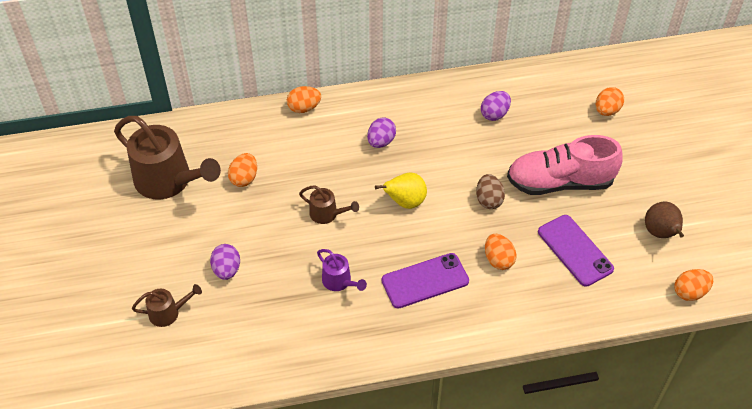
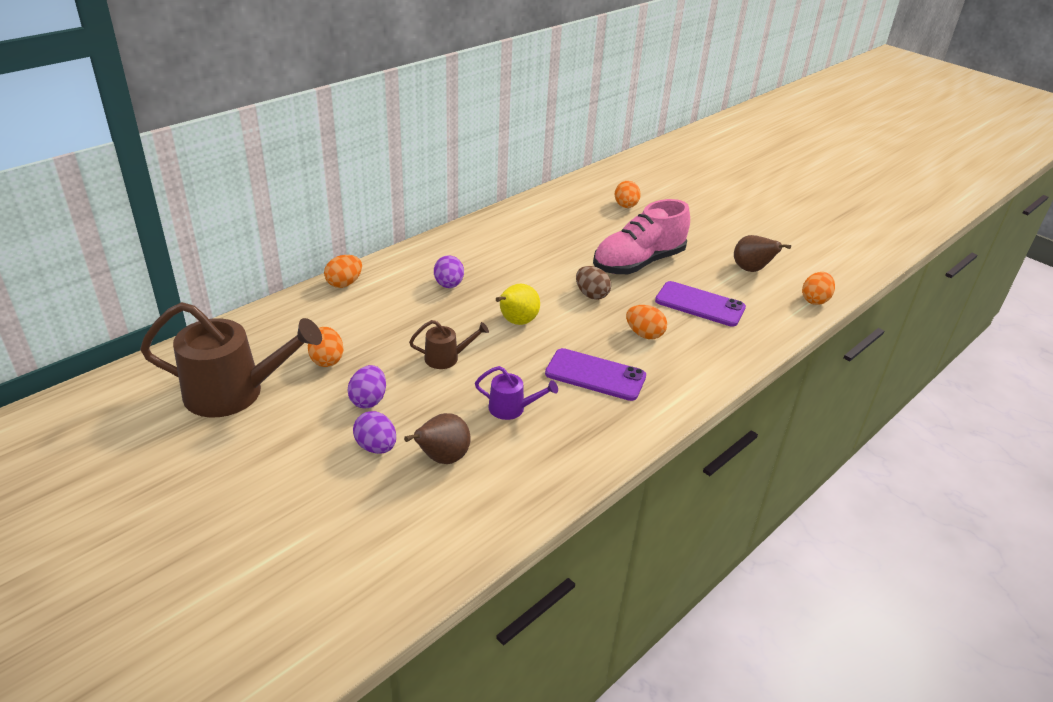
camera: 35 degrees left, 15 degrees down
brown watering can [132,284,202,327] -> none
purple phone [382,253,469,308] -> purple phone turned 75 degrees clockwise [545,348,646,401]
purple egg [481,91,511,121] -> purple egg moved to [347,365,386,408]
none -> brown pear [404,413,471,464]

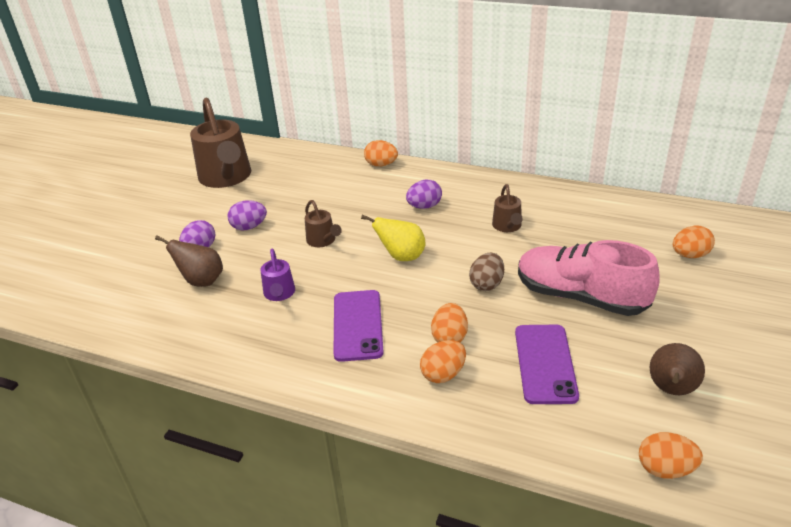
camera: 70 degrees right, 0 degrees up
orange egg [308,327,344,367] -> orange egg moved to [420,340,466,383]
none -> brown watering can [492,184,523,232]

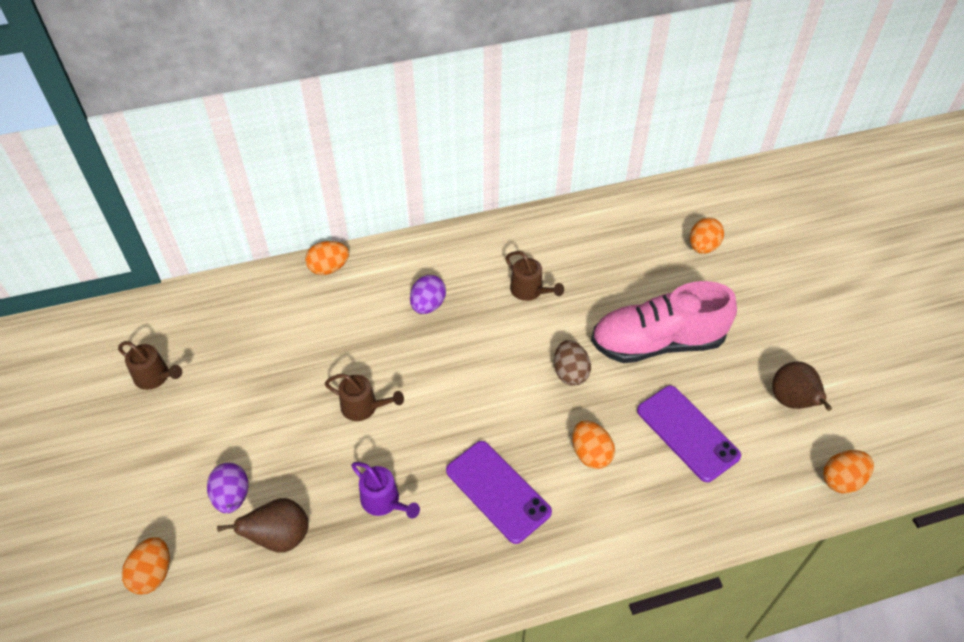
camera: 40 degrees left, 15 degrees up
brown watering can [190,97,251,188] -> brown watering can [118,341,182,390], size x0.48
purple egg [227,200,267,230] -> none
yellow pear [361,215,426,261] -> none
orange egg [420,340,466,383] -> orange egg moved to [122,537,170,595]

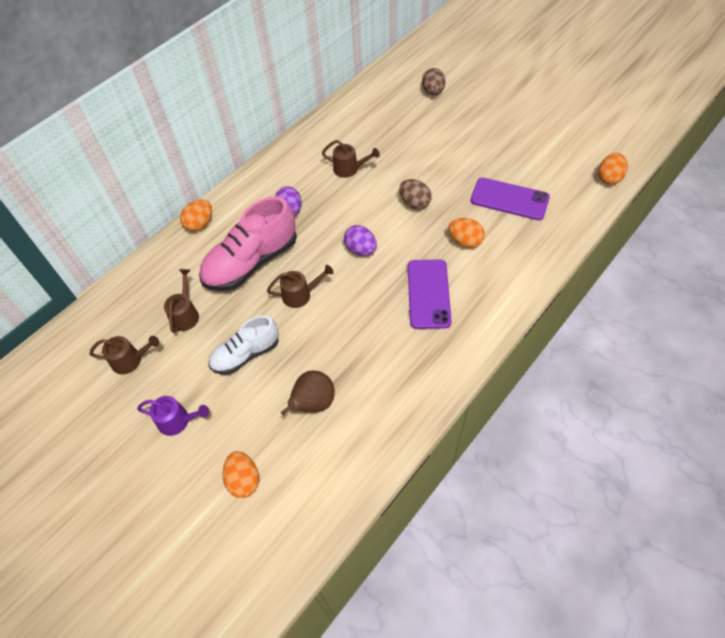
camera: 30 degrees left, 5 degrees up
purple egg [207,463,248,513] -> purple egg moved to [344,225,377,256]
purple watering can [351,462,420,518] -> purple watering can moved to [137,396,209,436]
purple phone [446,441,552,544] -> purple phone turned 75 degrees clockwise [408,260,451,329]
pink shoe [591,281,737,363] -> pink shoe moved to [199,196,297,291]
orange egg [690,218,724,254] -> brown egg [422,68,446,95]
brown pear [772,362,832,411] -> none
none -> brown watering can [164,269,199,333]
none -> white shoe [209,315,279,375]

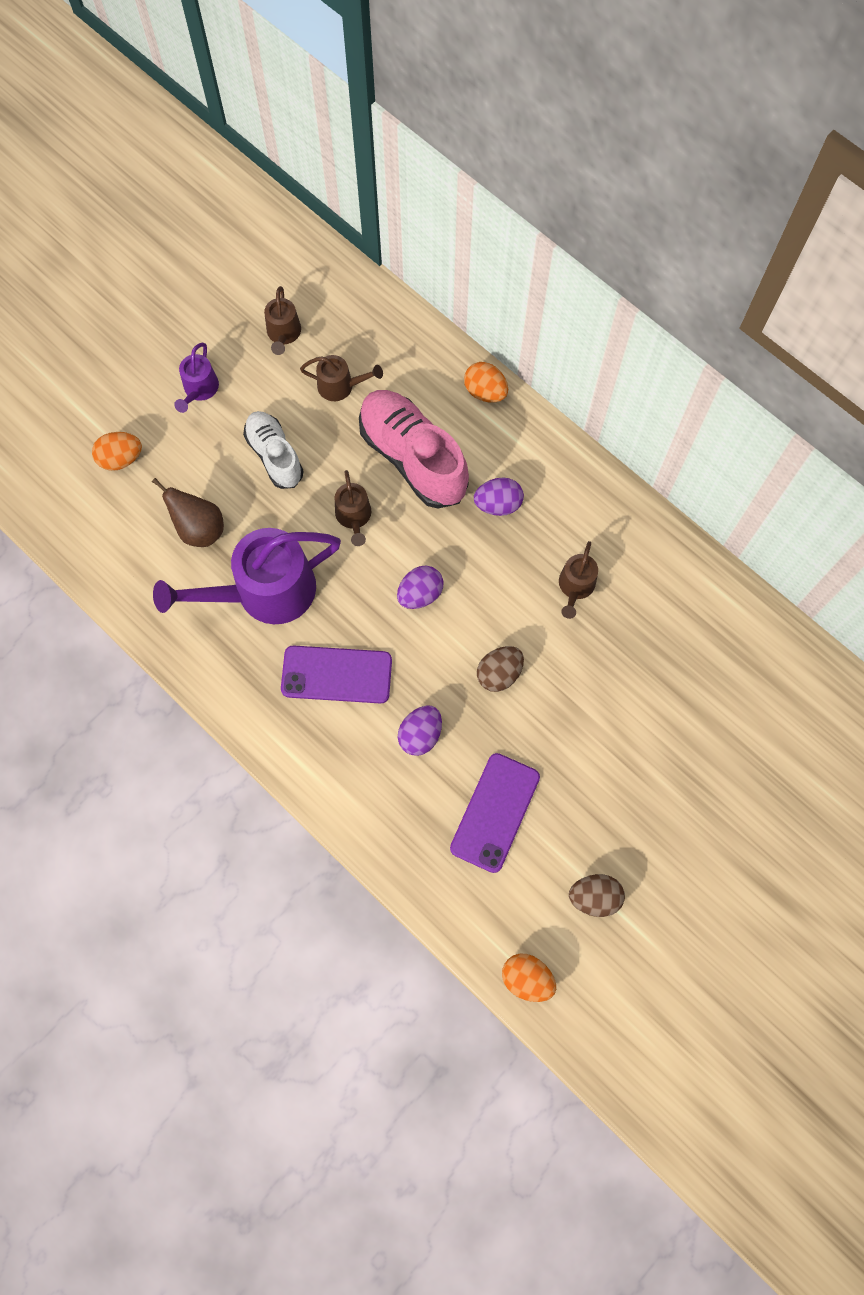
camera: 90 degrees right, 15 degrees up
brown egg [422,68,446,95] -> brown egg moved to [569,874,625,917]
orange egg [448,218,485,248] -> purple egg [398,706,442,756]
none -> purple watering can [153,528,341,624]

